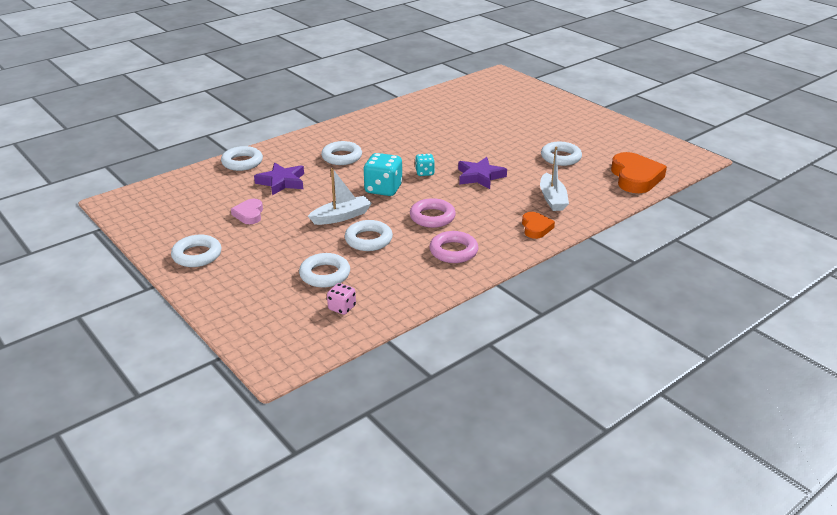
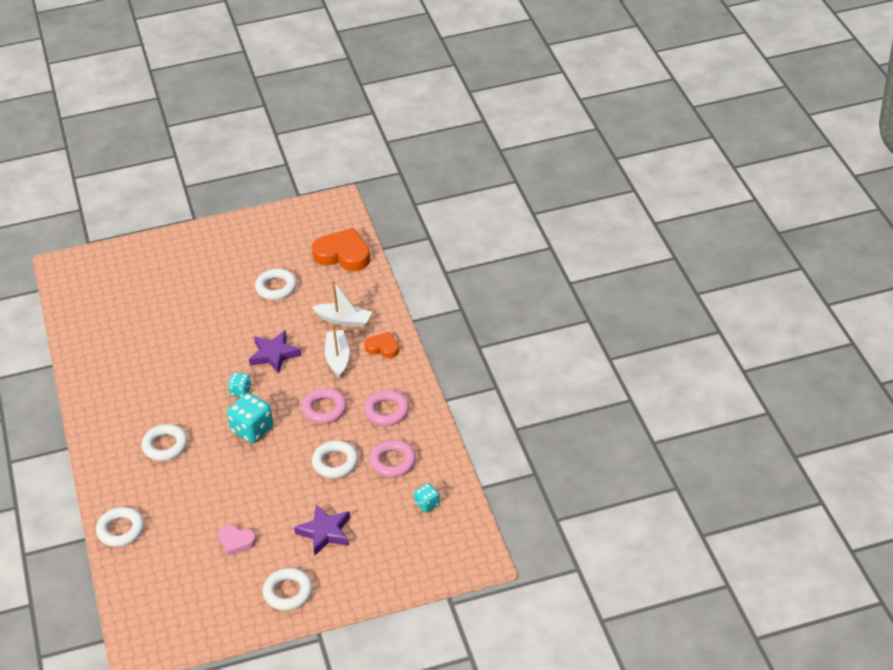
camera: 65 degrees left, 10 degrees up
purple star [254,163,304,196] -> purple star moved to [294,505,350,555]
white ring [299,253,350,288] -> none
white boat [308,168,372,225] -> white boat moved to [325,324,350,378]
pink dice [327,283,356,315] -> turquoise dice [414,483,440,513]
none -> pink ring [369,440,416,478]

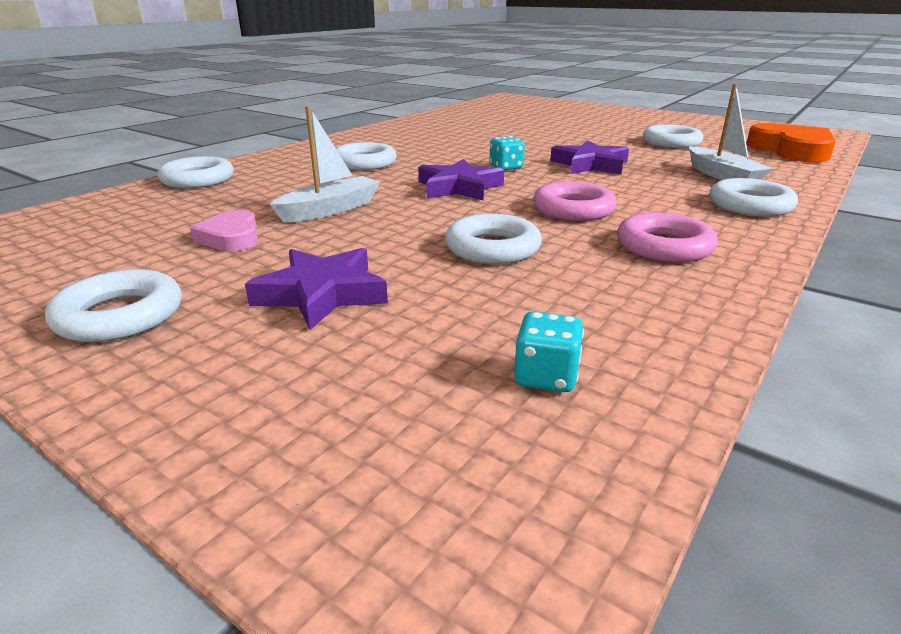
camera: 50 degrees right, 15 degrees down
turquoise dice [227,393,273,443] -> purple star [418,159,504,200]
white boat [325,324,350,378] -> white boat moved to [270,106,380,223]
orange heart [364,332,399,358] -> white ring [710,178,798,216]
pink ring [369,440,416,478] -> none

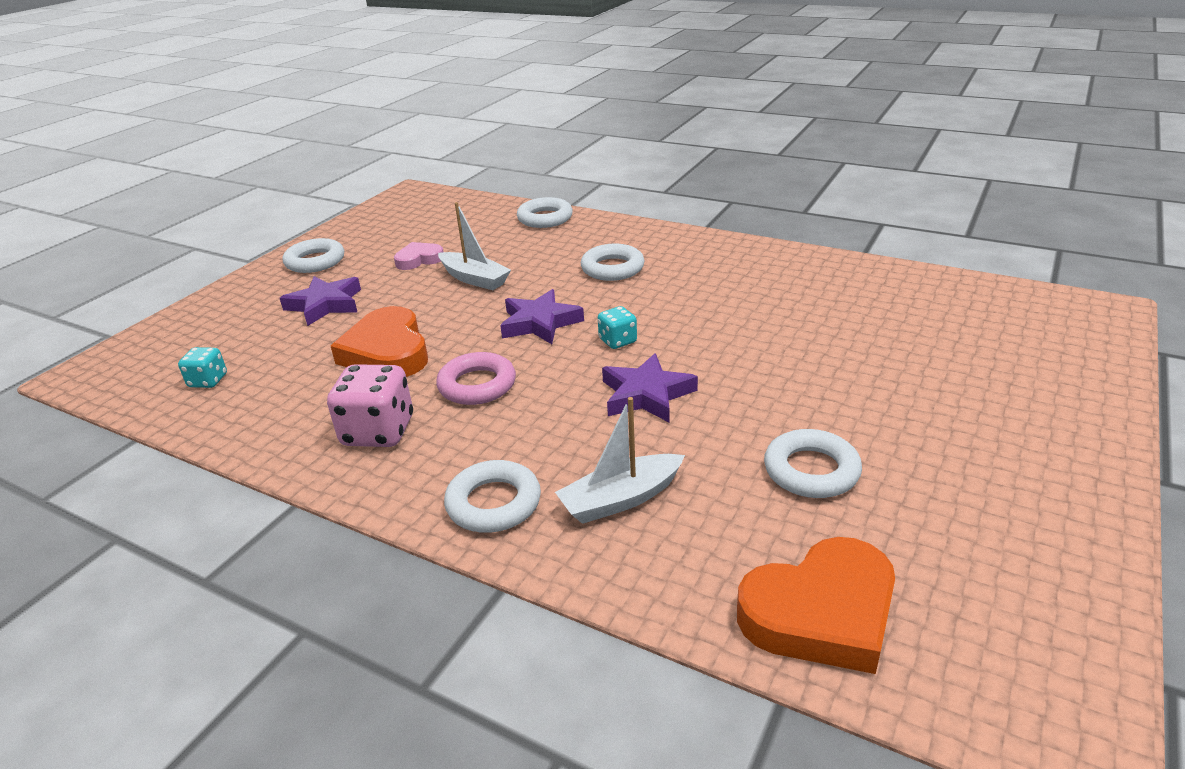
camera: 85 degrees right, 5 degrees up
white ring [445,214,542,264] -> orange heart [331,306,428,377]
pink ring [617,212,718,262] -> pink dice [327,364,413,447]

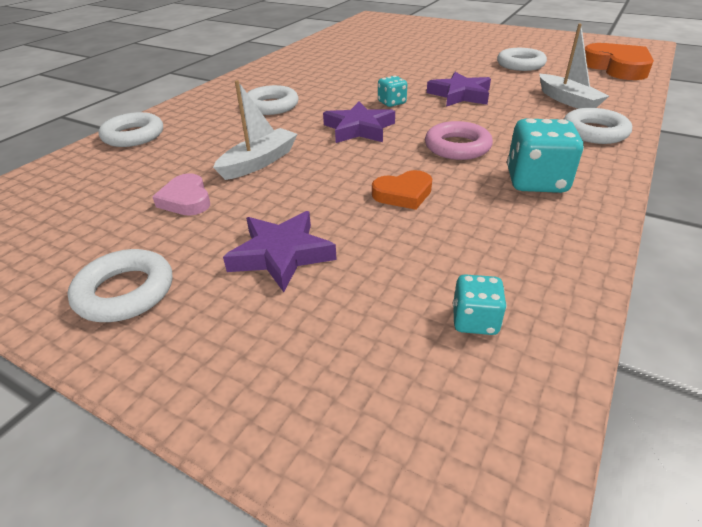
camera: 90 degrees left, 5 degrees up
pink dice [327,364,413,447] -> turquoise dice [507,118,584,193]
orange heart [331,306,428,377] -> orange heart [372,170,432,210], size x0.56

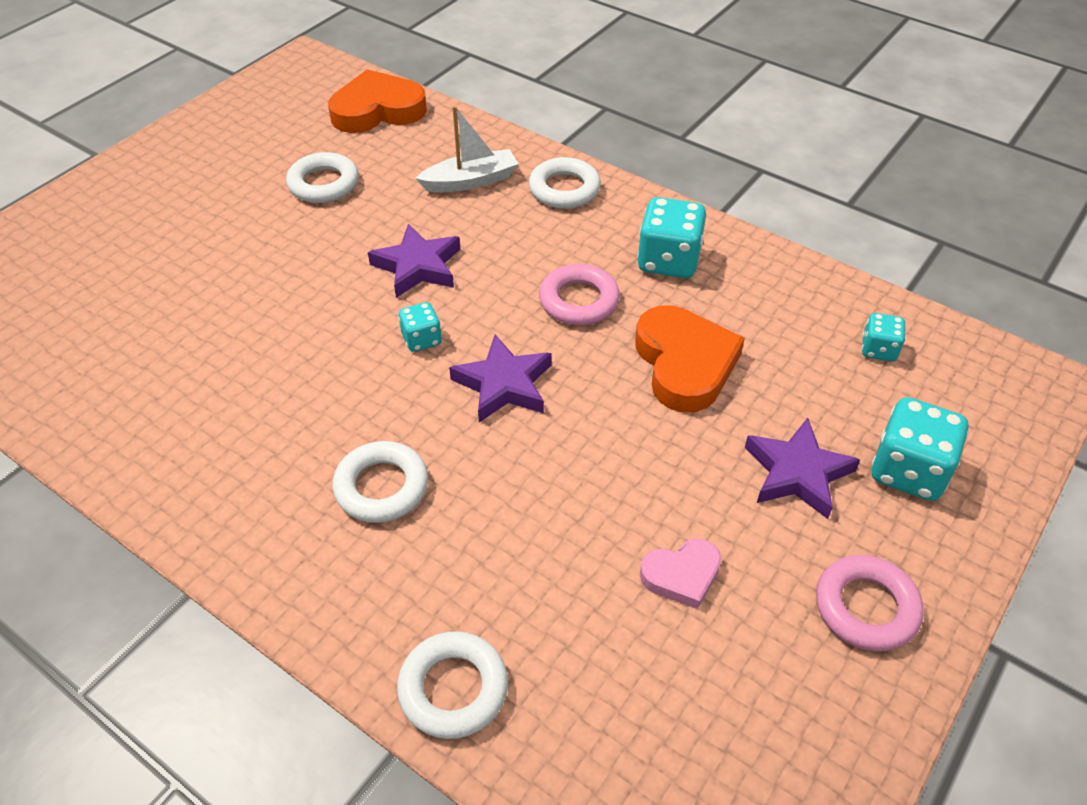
camera: 85 degrees left, 10 degrees up
white ring [67,249,172,322] -> pink ring [816,555,924,652]
white boat [213,80,298,180] -> none
orange heart [372,170,432,210] -> orange heart [635,305,745,412], size x1.79
none -> turquoise dice [871,397,969,501]

